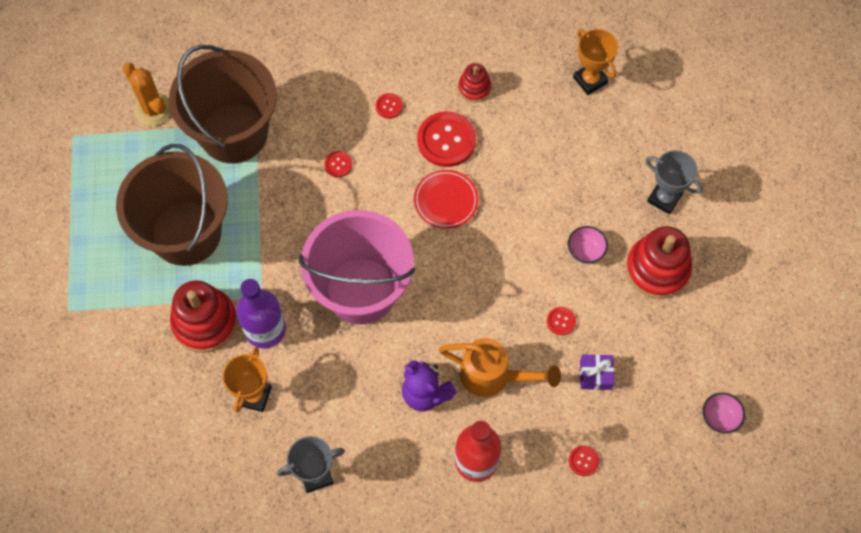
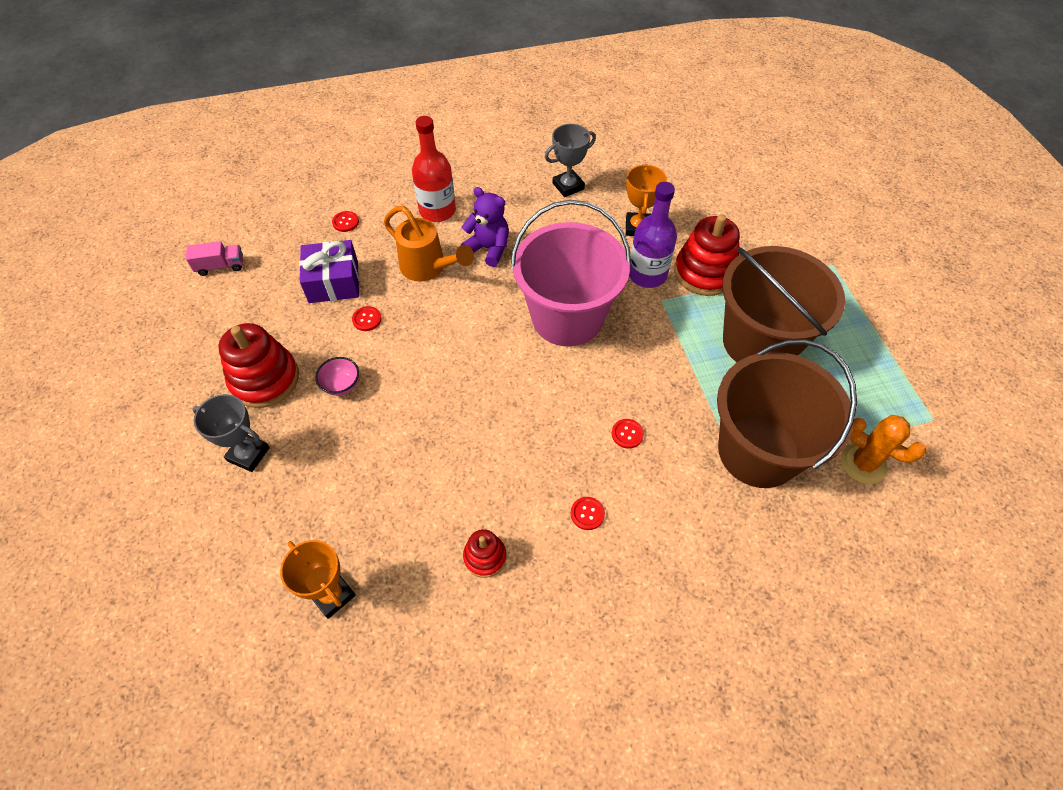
camera: 170 degrees right, 10 degrees down
red plate [414,170,478,229] -> none
red button [417,111,476,167] -> none
orange watering can [439,338,561,397] -> orange watering can turned 150 degrees counterclockwise [384,206,474,282]
purple gift [580,354,614,390] -> purple gift [299,240,359,303], size x1.71
pink bowl [703,392,745,434] -> pink truck [186,241,243,276]

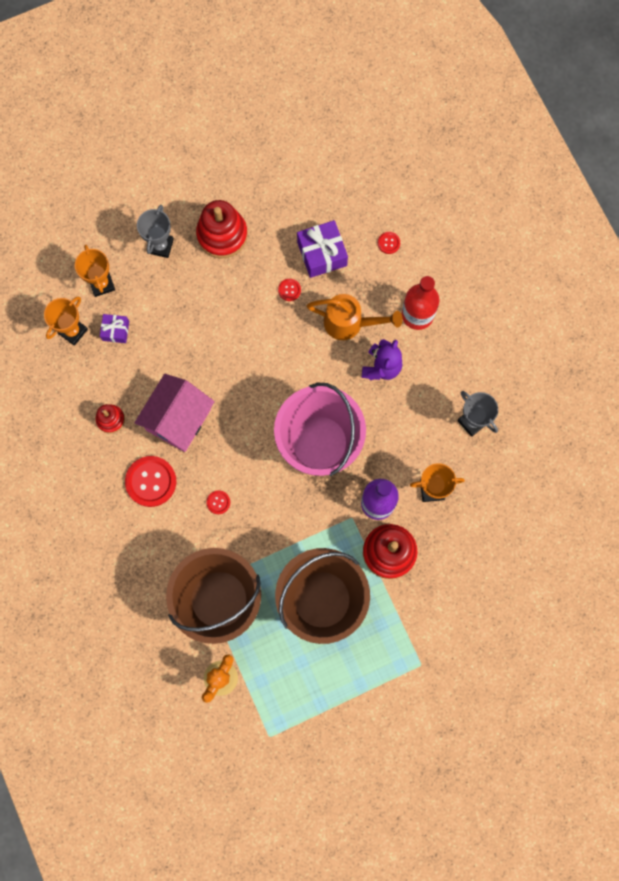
camera: 80 degrees right, 20 degrees up
pink truck [186,241,243,276] -> none
pink bowl [315,357,359,396] -> none
orange watering can [384,206,474,282] -> orange watering can turned 105 degrees counterclockwise [307,294,403,340]
red button [571,497,605,530] -> red button [125,456,176,507], size x2.14
none -> orange trophy [75,245,115,297]
none -> purple gift [100,314,129,343]
none -> pink house [134,374,215,452]

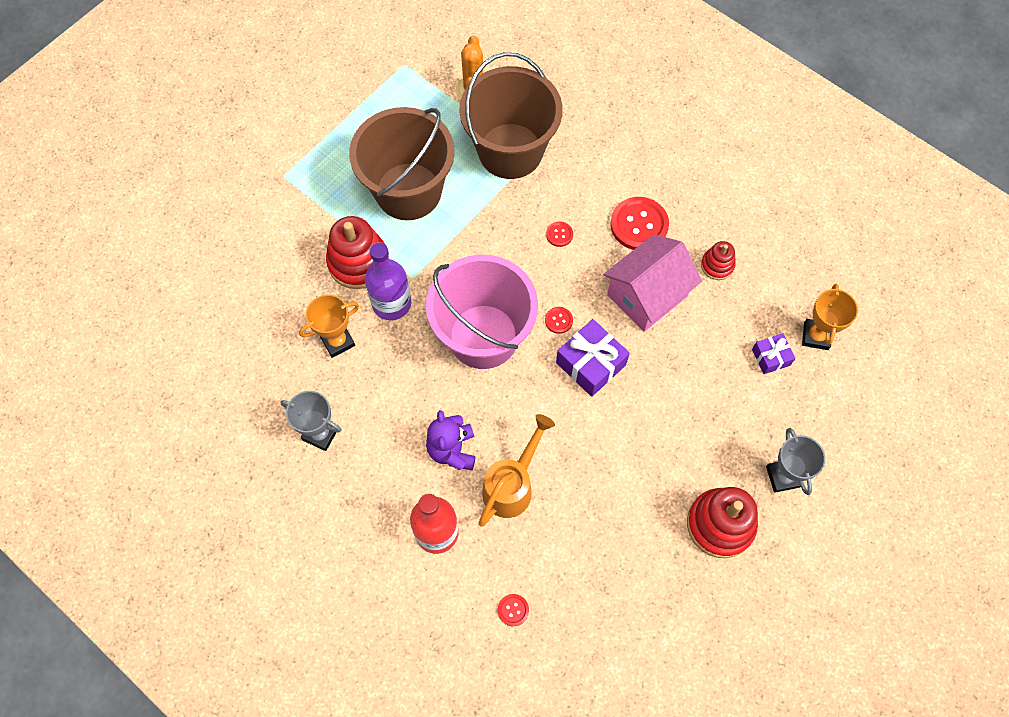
camera: 155 degrees right, 10 degrees down
orange trophy [75,245,115,297] -> none
pink house [134,374,215,452] -> pink house turned 45 degrees clockwise [603,234,702,332]
red button [278,279,301,301] -> red button moved to [545,307,573,334]
purple gift [297,220,348,278] -> purple gift moved to [556,319,630,397]
orange watering can [307,294,403,340] -> orange watering can turned 135 degrees clockwise [478,414,555,527]

